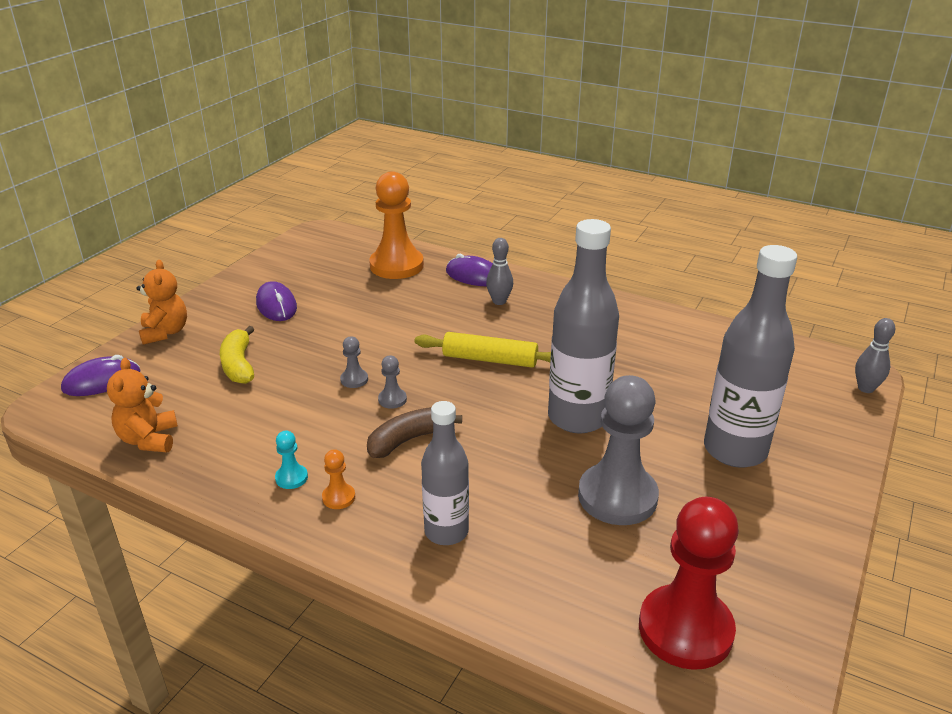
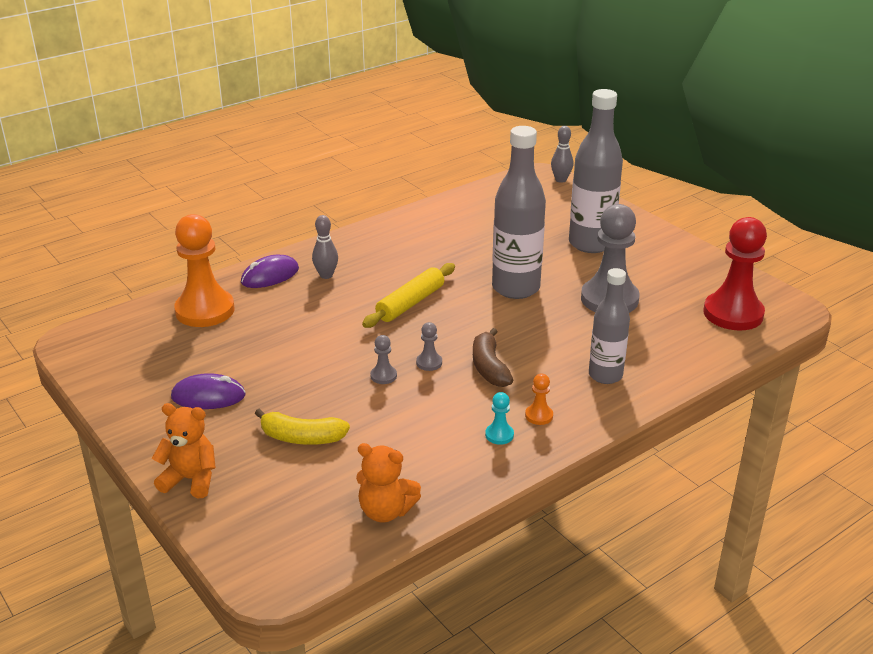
camera: 65 degrees left, 0 degrees up
purple mouse [61,355,140,396] -> none

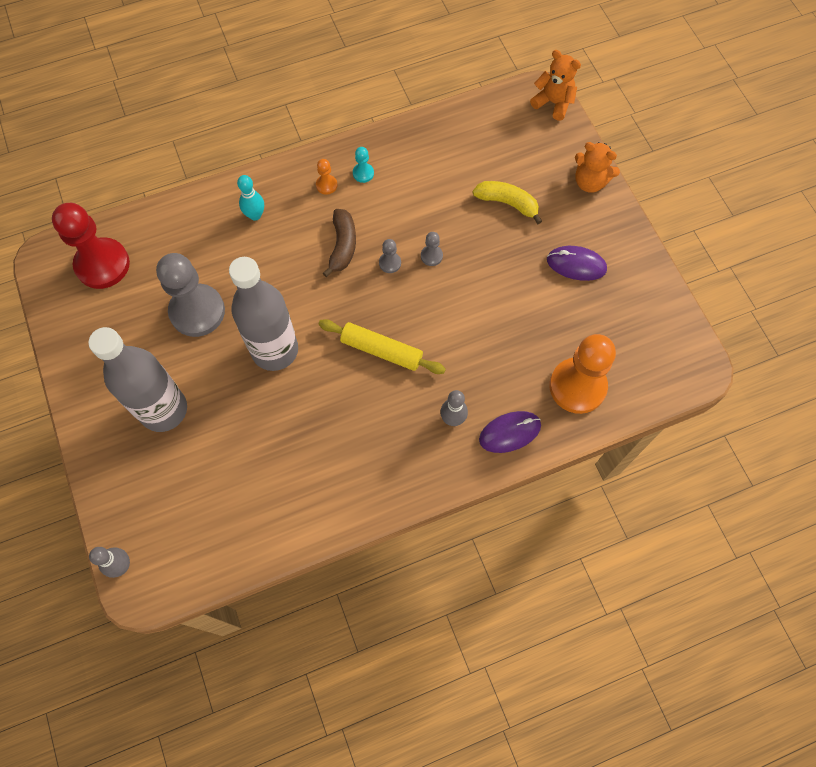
camera: 165 degrees left, 35 degrees up
orange teddy bear [356,443,421,523] -> orange teddy bear moved to [530,50,581,121]
yellow rolling pin [362,263,455,328] -> yellow rolling pin turned 60 degrees clockwise [319,319,446,374]
grey bottle [589,268,630,384] -> turquoise bowling pin [237,175,264,221]

